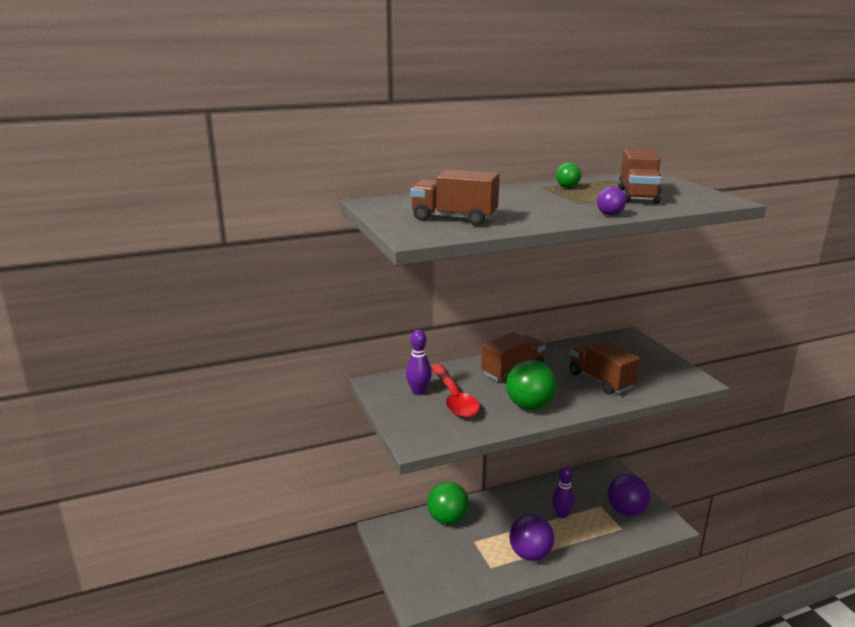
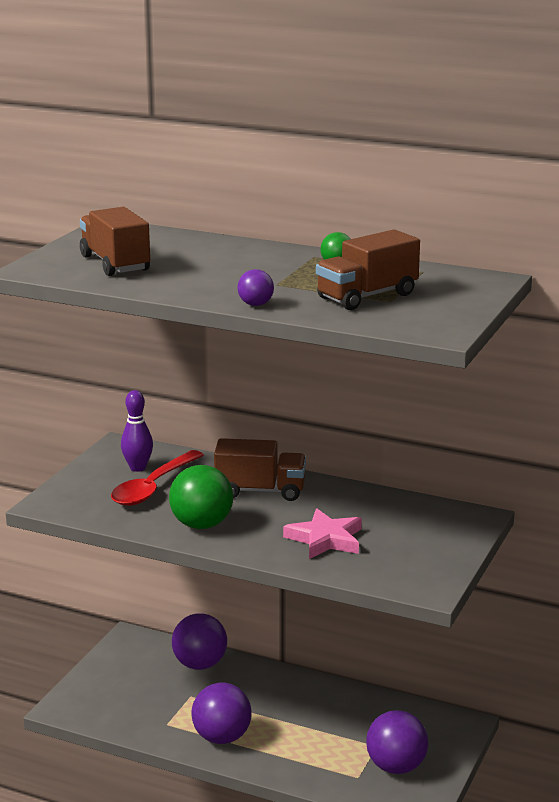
camera: 45 degrees right, 0 degrees up
green ball [427,482,469,525] -> purple ball [172,613,227,670]
purple bowling pin [552,466,575,518] -> none
brown truck [570,341,640,395] -> pink star [283,509,362,559]

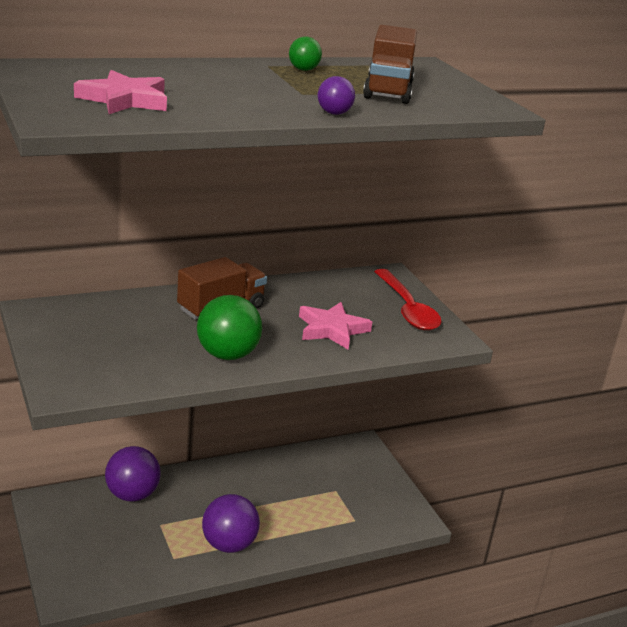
camera: 50 degrees left, 5 degrees up
brown truck [80,207,150,276] -> pink star [74,70,167,114]
red spoon [111,450,204,506] -> red spoon moved to [374,269,441,330]
purple bowling pin [121,390,153,472] -> none
purple ball [366,710,429,774] -> none

